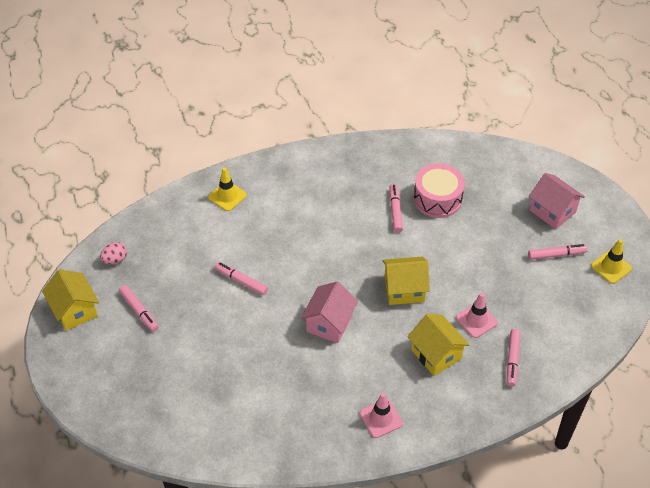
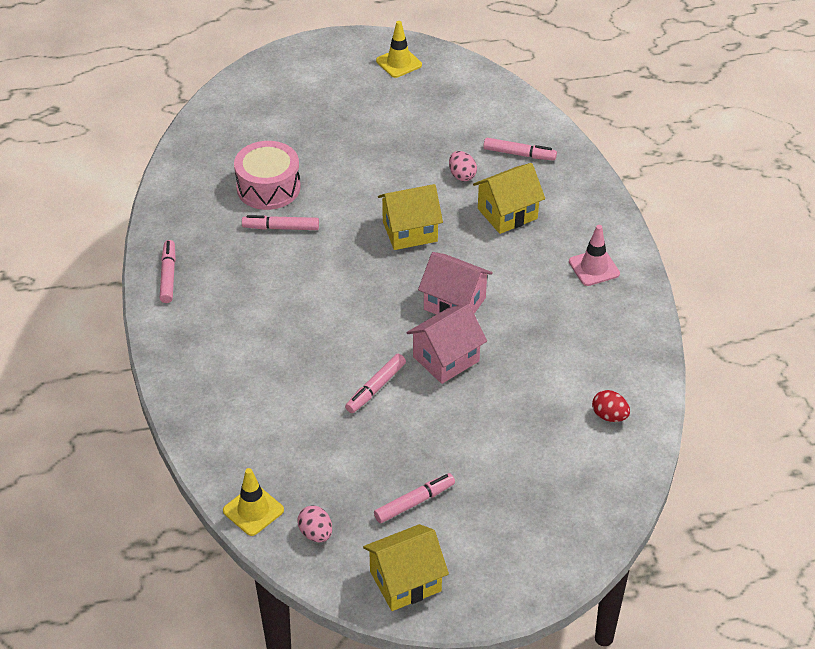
camera: 85 degrees left, 5 degrees down
yellow traffic cone [208,167,247,211] -> yellow traffic cone moved to [223,468,284,536]
yellow house [382,257,430,305] -> yellow house turned 75 degrees clockwise [378,184,443,250]
pink traffic cone [456,293,498,338] -> pink egg [449,151,477,181]
pink marker [528,244,588,260] -> pink marker moved to [159,240,176,303]
pink house [529,173,585,229] -> pink house moved to [407,304,487,384]
none -> red egg [592,390,630,422]

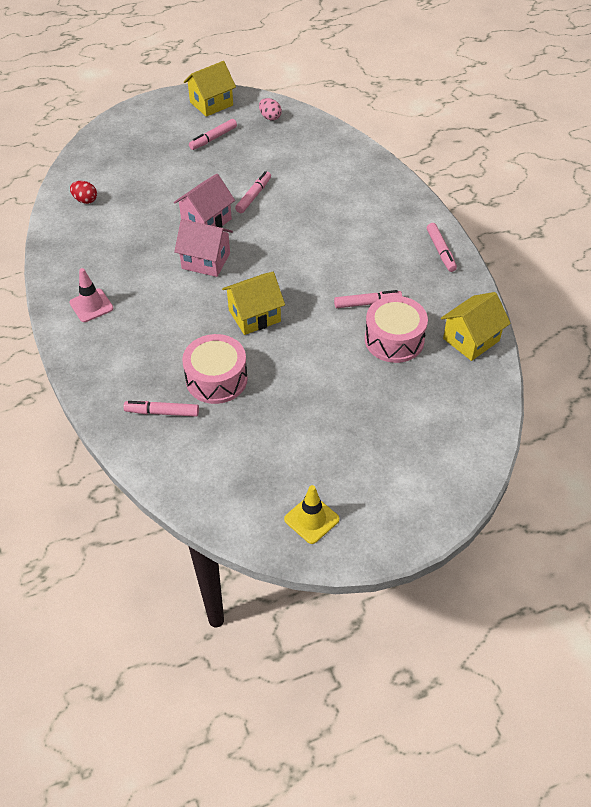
camera: 170 degrees right, 5 degrees up
yellow traffic cone [223,468,284,536] -> none
pink egg [449,151,477,181] -> pink drum [182,334,248,404]
yellow house [473,163,545,234] -> yellow house moved to [441,292,511,361]

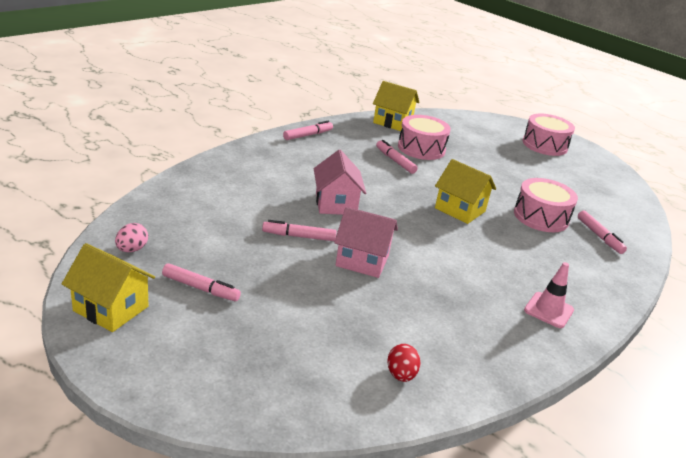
camera: 120 degrees left, 20 degrees down
pink house [174,219,233,277] -> pink house moved to [314,150,366,215]
yellow traffic cone [284,485,339,544] -> none
none -> pink drum [523,114,575,156]

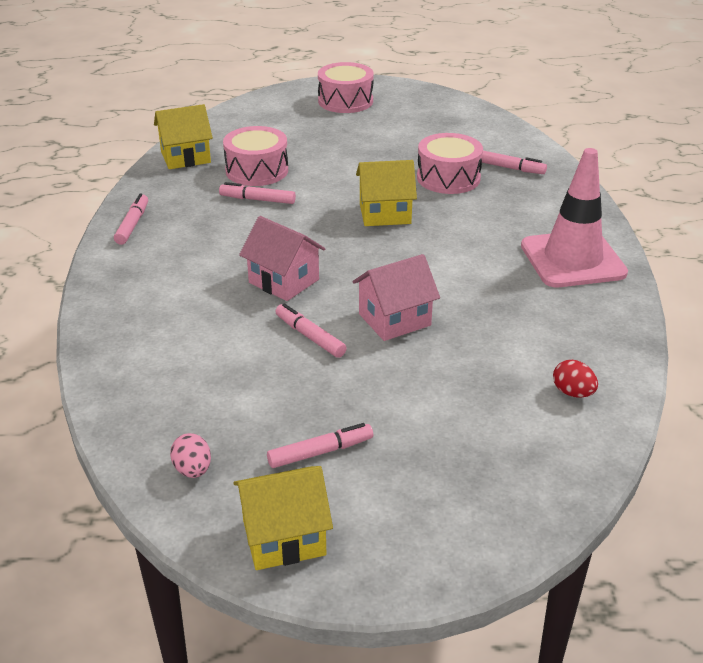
camera: 40 degrees left, 5 degrees up
pink marker [262,220,336,241] -> pink marker turned 90 degrees clockwise [275,303,347,358]
pink traffic cone [524,262,574,328] -> pink traffic cone [521,148,628,287], size x1.95

